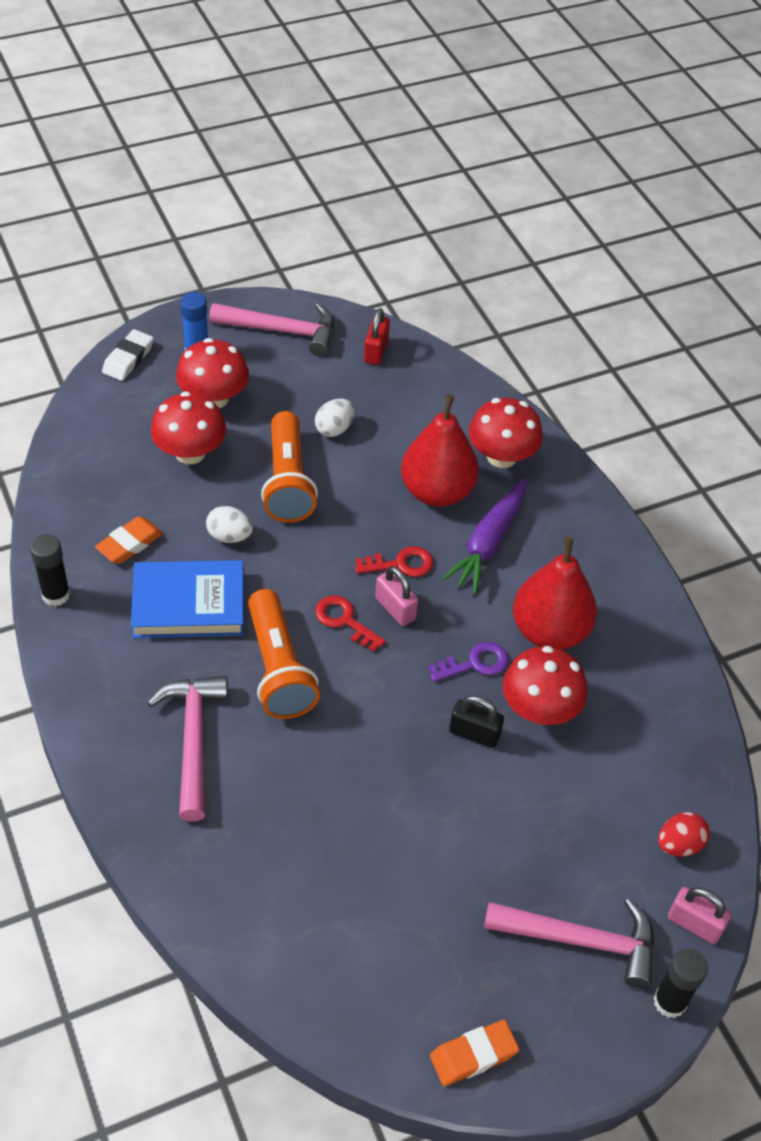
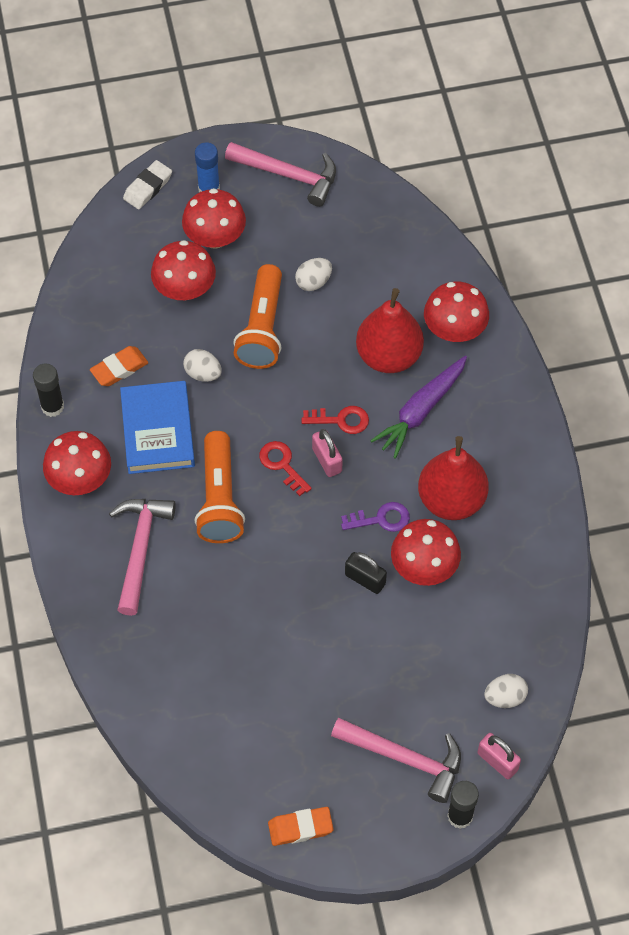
camera: 15 degrees right, 10 degrees up
blue book [131,560,244,638] -> blue book turned 75 degrees clockwise [120,381,195,474]
red padlock [364,308,390,365] -> none
red egg [658,812,710,856] -> white egg [484,674,528,708]
none -> red mushroom [43,431,111,495]

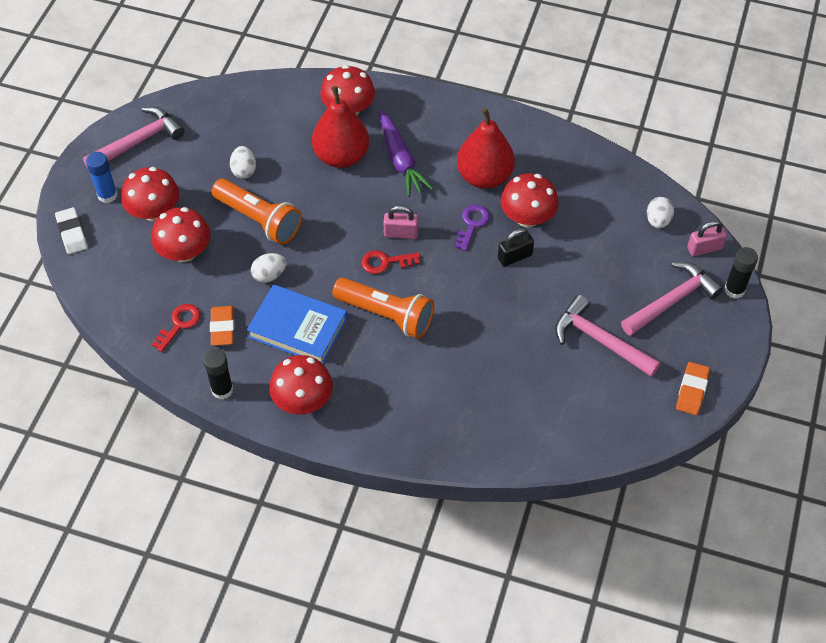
camera: 60 degrees left, 5 degrees down
pink hammer [109,499,176,616] -> pink hammer moved to [555,295,661,377]
red key [301,406,369,434] -> red key moved to [152,304,201,352]

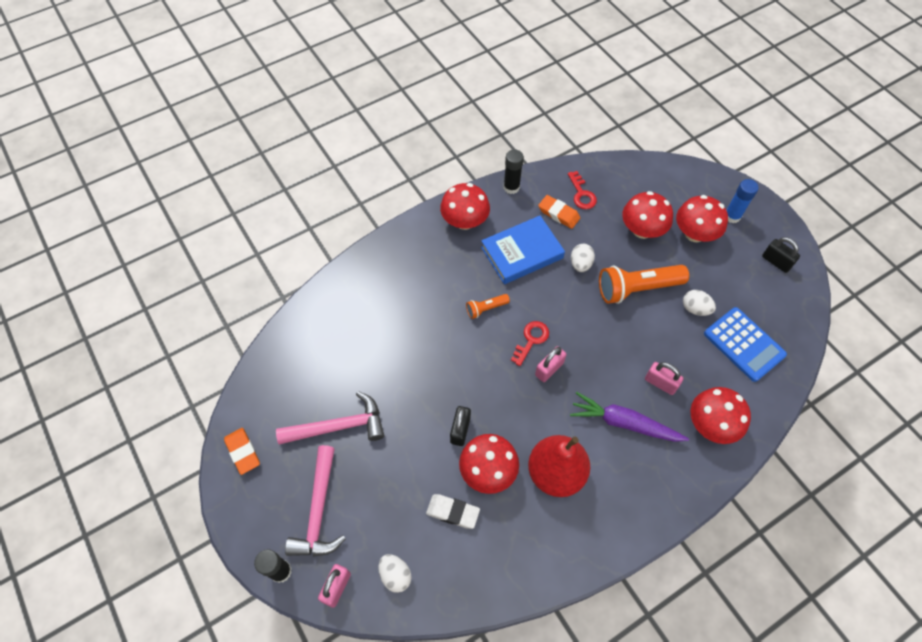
camera: 130 degrees right, 5 degrees up
white eraser [55,207,88,254] -> white eraser moved to [426,494,480,529]
pink hammer [83,107,185,168] -> black padlock [762,237,800,273]
red pear [312,86,369,168] -> pink padlock [645,362,683,395]
orange flashlight [332,277,434,339] -> orange flashlight [466,294,510,319], size x0.49
purple key [455,205,490,251] -> none
none -> blue calculator [704,307,787,382]

